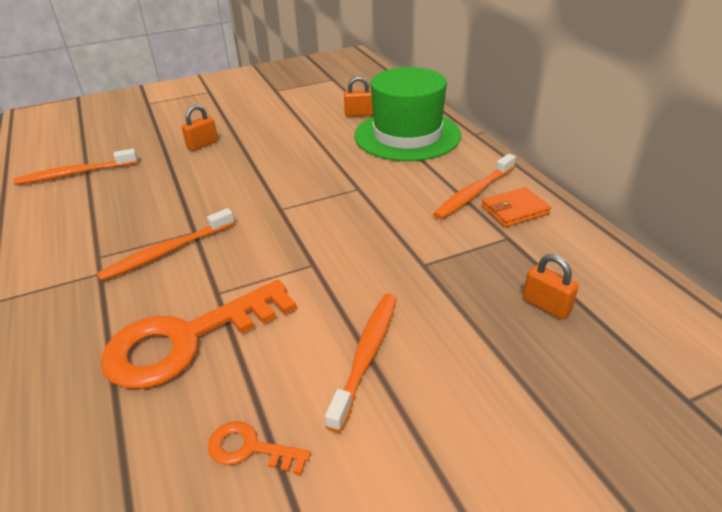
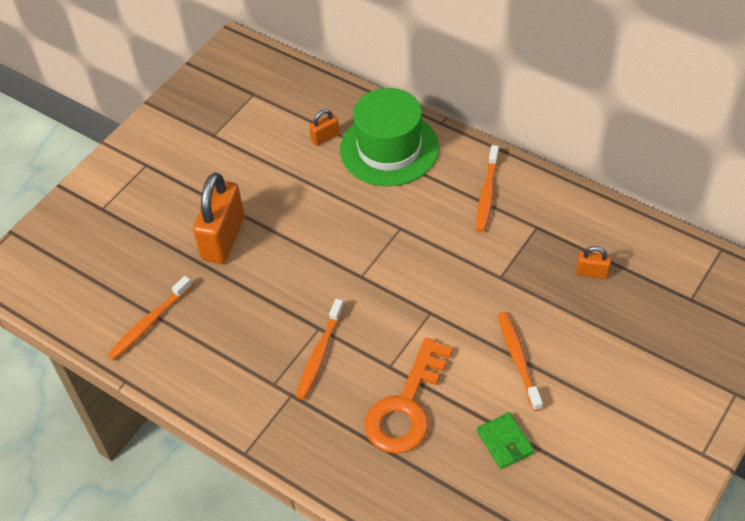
camera: 30 degrees left, 15 degrees up
orange padlock [182,105,218,151] -> orange padlock [193,172,244,264], size x2.17
orange key [208,421,311,475] -> green wallet [477,412,534,469]
orange wallet [482,187,551,227] -> none

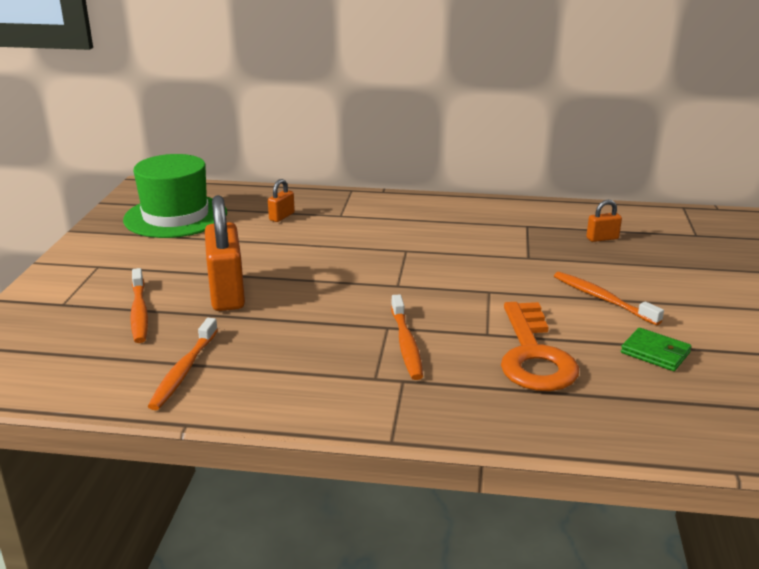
camera: 30 degrees left, 25 degrees down
green hat [340,88,439,186] -> green hat moved to [123,154,227,238]
orange toothbrush [476,145,499,232] -> orange toothbrush moved to [130,268,148,343]

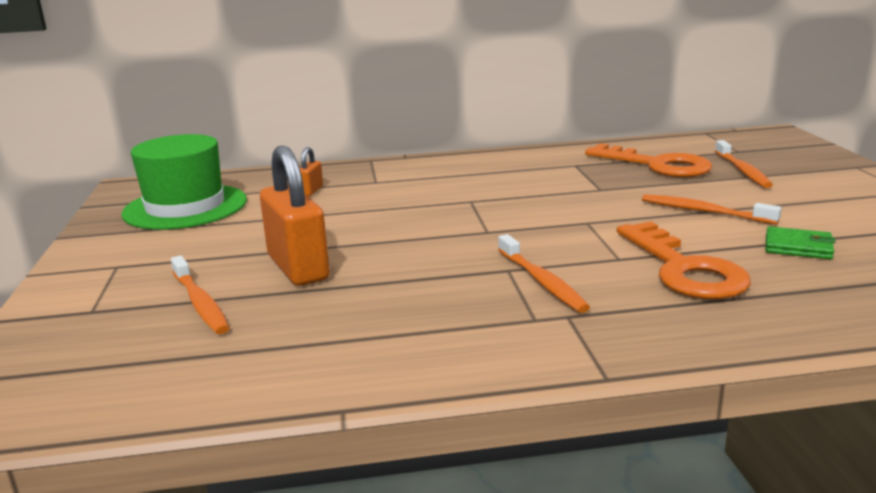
camera: 15 degrees left, 5 degrees down
orange toothbrush [147,318,218,410] -> orange toothbrush moved to [715,140,773,188]
orange padlock [586,200,622,242] -> orange key [585,143,712,177]

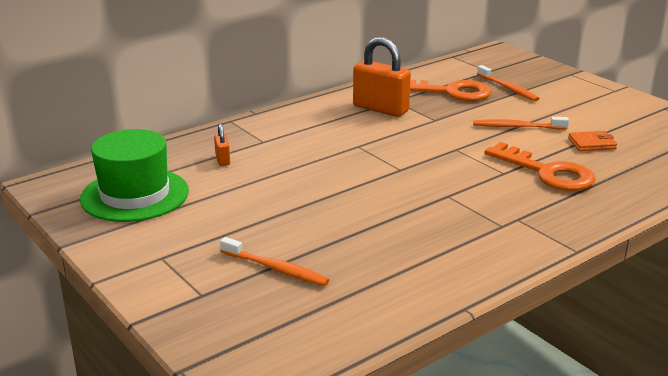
camera: 30 degrees left, 5 degrees up
orange padlock [260,146,330,286] -> orange padlock moved to [353,37,411,117]
orange toothbrush [498,234,590,313] -> none
green wallet [766,226,836,259] -> orange wallet [568,131,617,151]

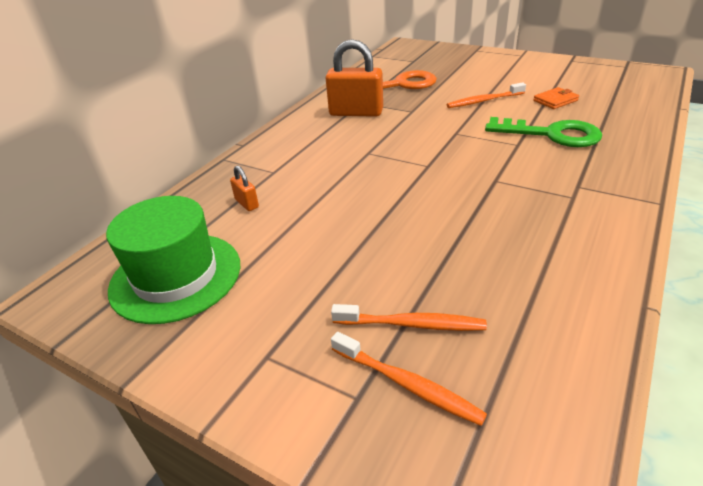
camera: 20 degrees left, 10 degrees up
orange toothbrush [477,65,540,101] -> orange toothbrush moved to [331,332,487,426]
orange key [485,142,596,191] -> green key [485,117,602,147]

